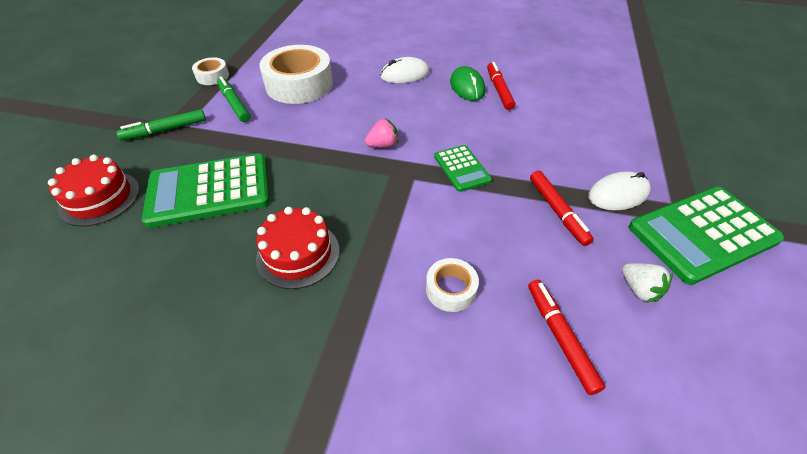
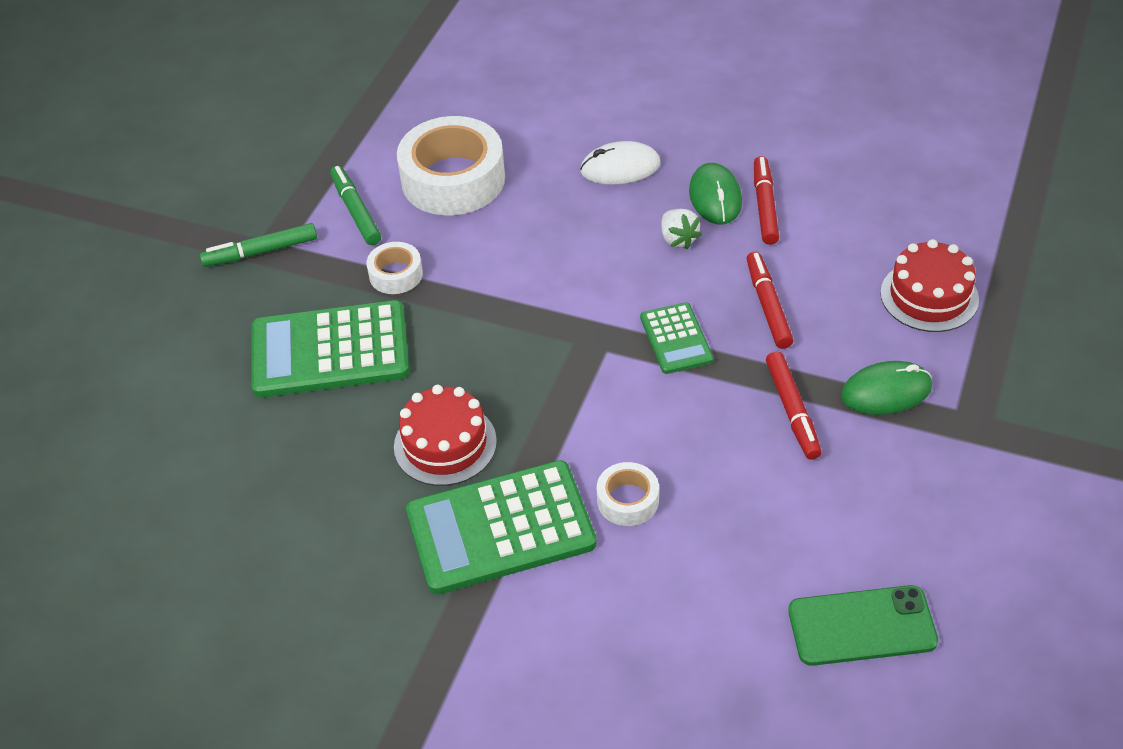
camera: 10 degrees right, 0 degrees up
red cake [48,155,140,227] -> red cake moved to [880,239,979,332]
white tape [192,57,229,85] -> white tape moved to [366,242,423,294]
pink strawberry [365,118,398,148] -> none
red marker [528,280,606,395] -> red marker moved to [746,252,793,349]
white mouse [588,171,651,211] -> green mouse [841,361,932,415]
white strawberry [622,263,673,303] -> white strawberry moved to [661,209,702,249]
green calculator [629,187,784,285] -> green calculator moved to [406,460,597,595]
none -> green phone [788,585,938,666]

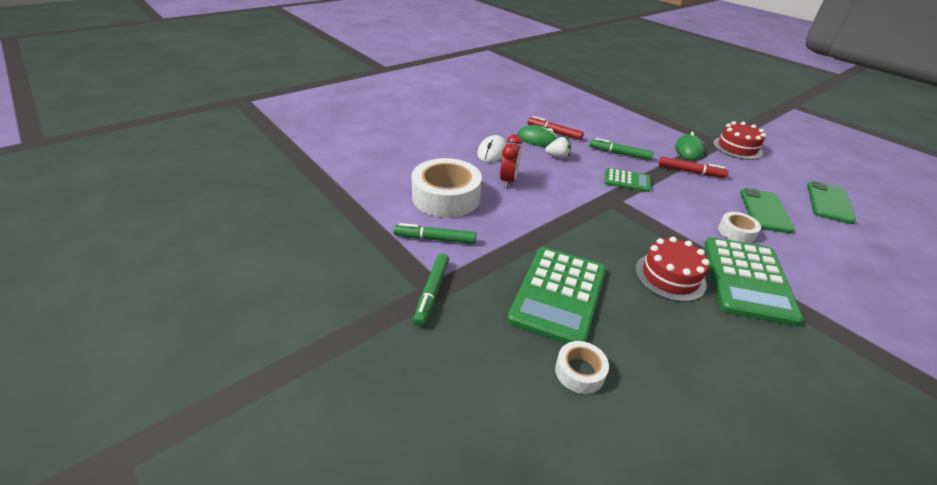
camera: 65 degrees left, 10 degrees down
white tape [366,242,423,294] -> white tape moved to [555,341,609,394]
red marker [746,252,793,349] -> green marker [589,138,654,160]
red cake [880,239,979,332] -> red cake moved to [713,121,766,160]
none -> red clock [500,134,522,188]
none -> green phone [740,188,795,234]

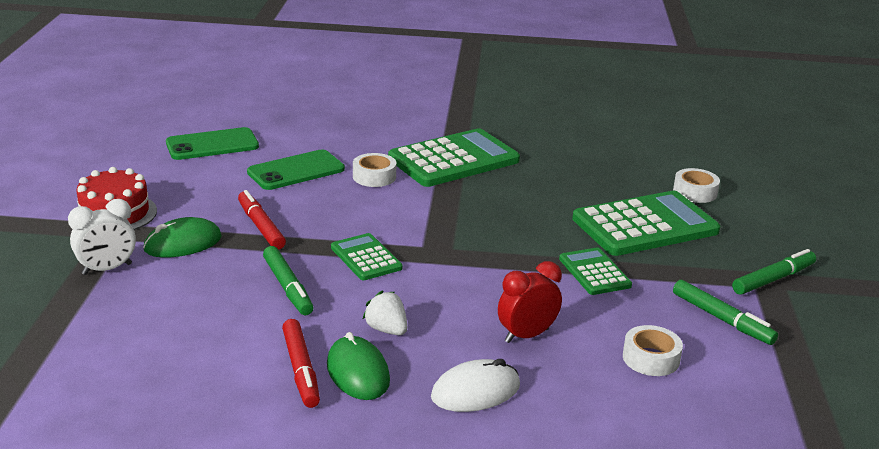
camera: 135 degrees left, 10 degrees down
white tape [412,158,482,218] -> white tape [623,325,683,376], size x0.49
red cake [635,237,710,302] -> none
none -> white clock [68,199,136,275]
none -> green calculator [559,248,632,295]

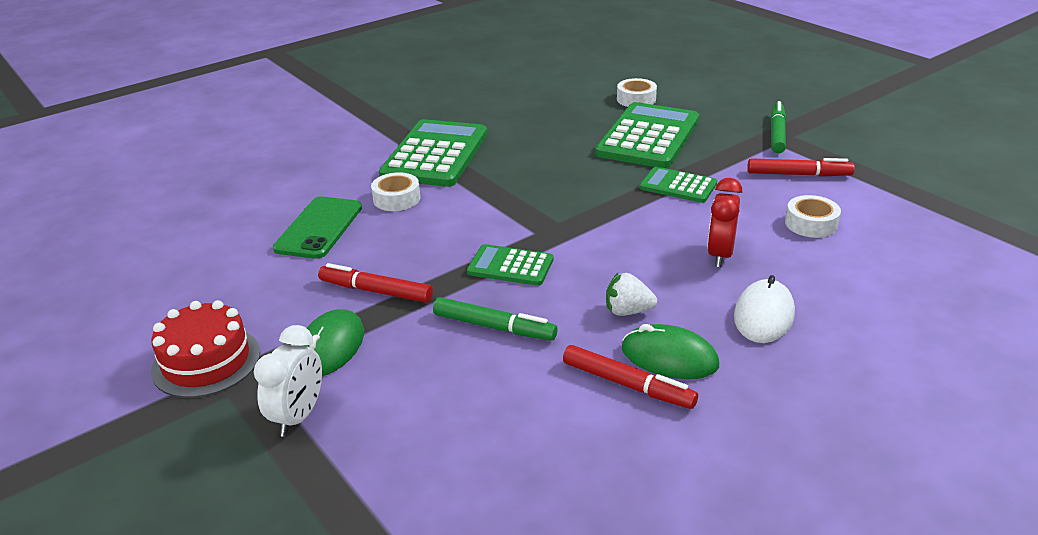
camera: 40 degrees left, 5 degrees up
green phone [166,127,259,160] -> none
green marker [673,280,778,345] -> red marker [747,158,855,177]

